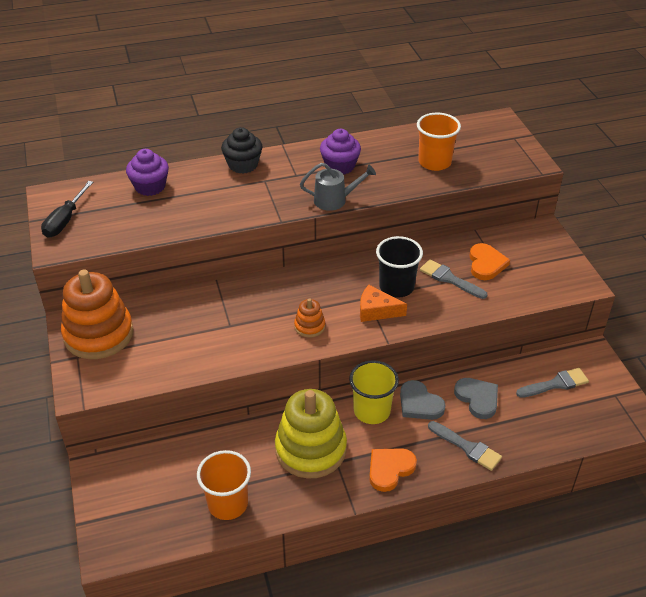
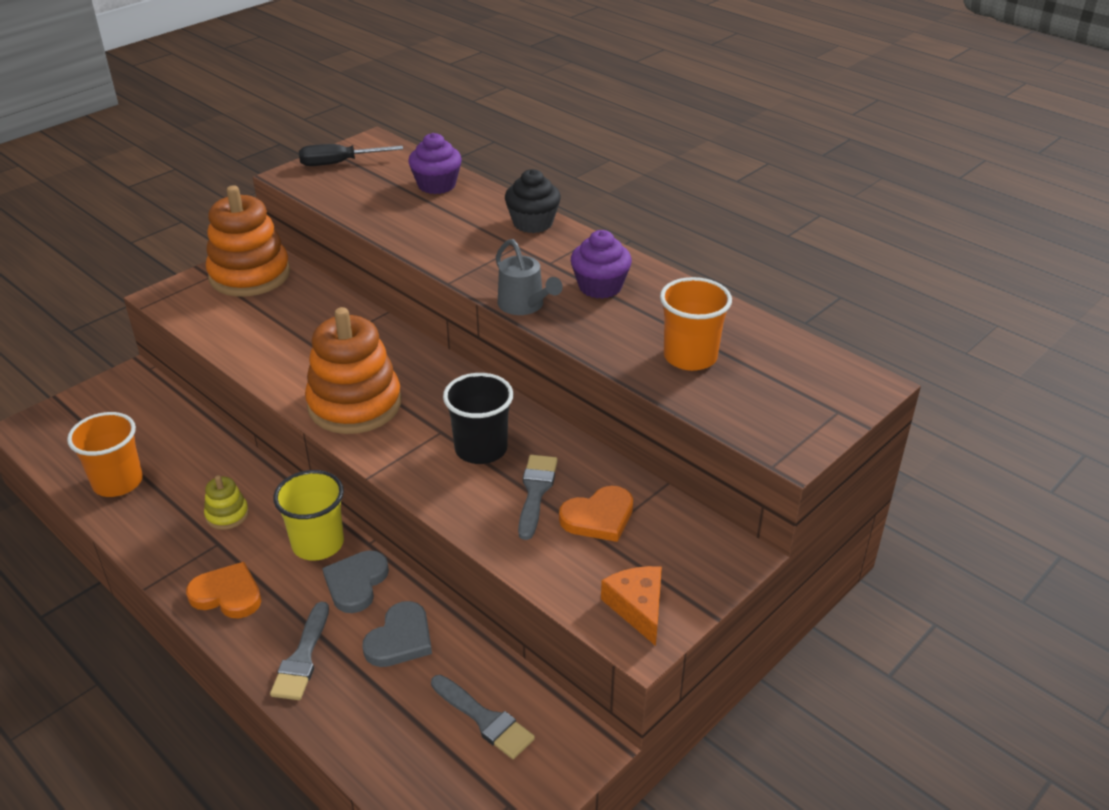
camera: 60 degrees right, 5 degrees down
yellow stacking toy [275,389,347,479] -> yellow stacking toy [204,475,249,530], size x0.45
orange stacking toy [294,298,325,338] -> orange stacking toy [305,307,401,434], size x2.21
orange cheese [360,285,407,322] -> orange cheese moved to [601,566,662,646]

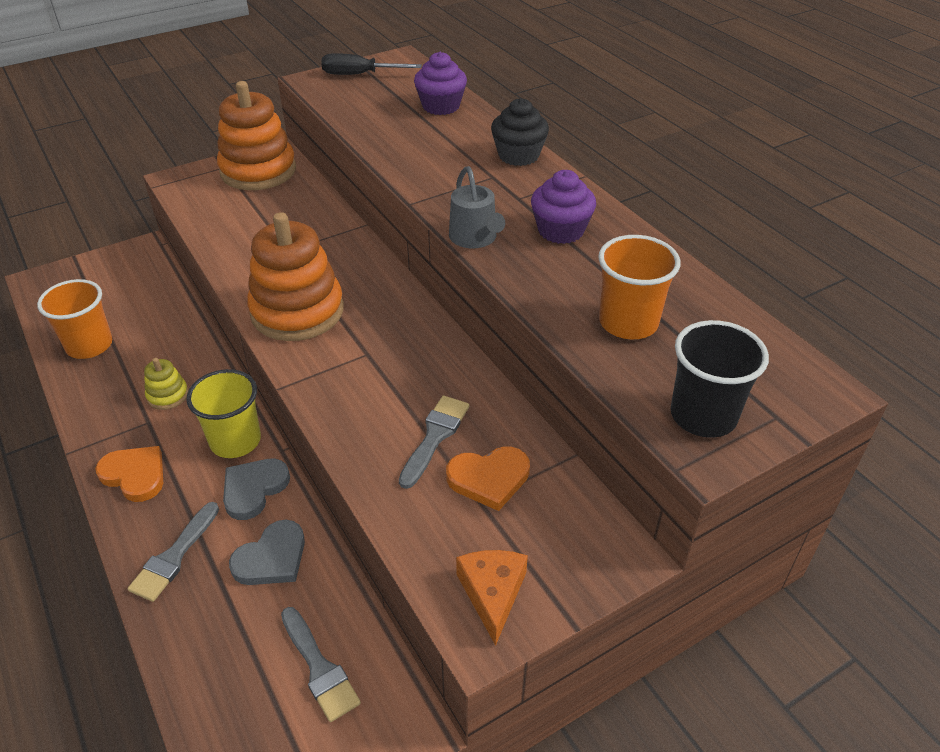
camera: 15 degrees right, 5 degrees up
black cup [443,373,513,464] -> black cup moved to [671,320,769,438]

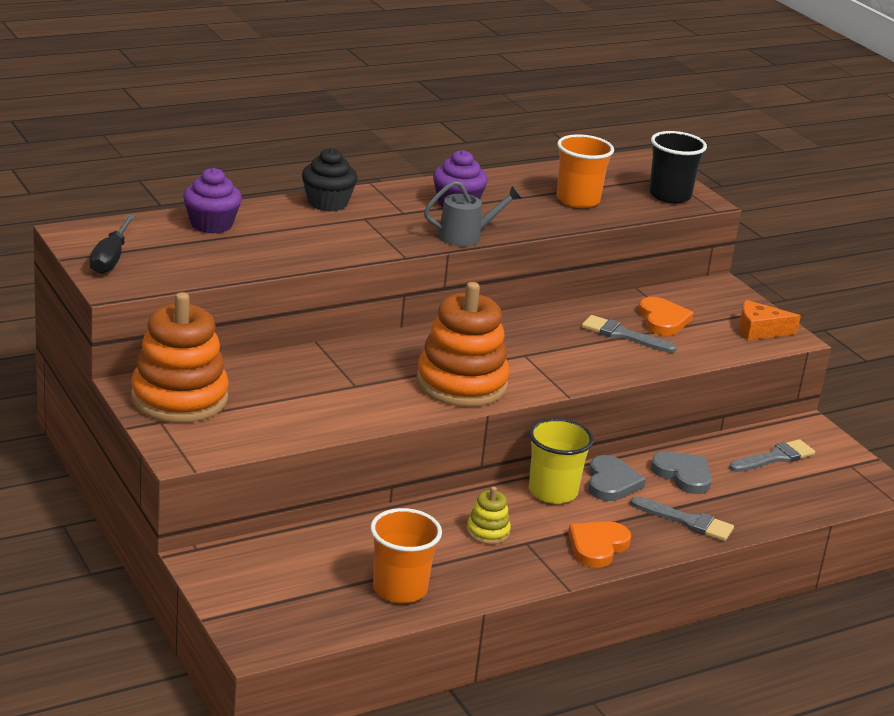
camera: 90 degrees left, 15 degrees down
grey heart [223,459,290,520] -> grey heart turned 120 degrees counterclockwise [588,455,646,501]

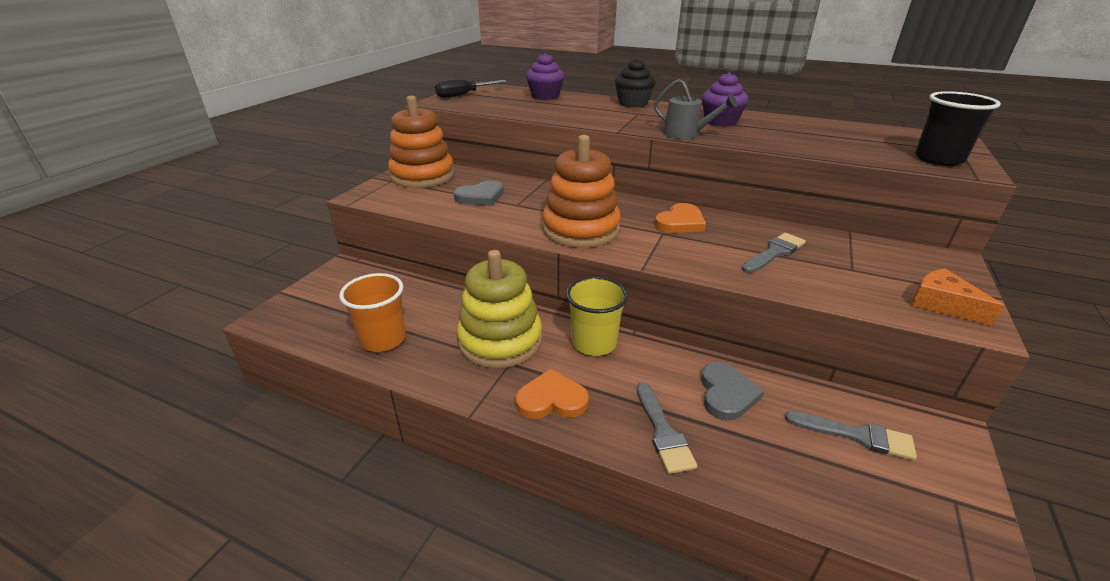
camera: 55 degrees right, 5 degrees up
yellow stacking toy [467,486,511,544] -> yellow stacking toy [457,250,542,368], size x2.21
orange cup [557,134,614,208] -> none
grey brush [582,315,677,353] -> grey brush turned 60 degrees clockwise [742,233,806,273]
grey heart [588,455,646,501] -> grey heart moved to [454,180,503,206]
orange heart [639,297,694,335] -> orange heart moved to [655,203,706,233]

